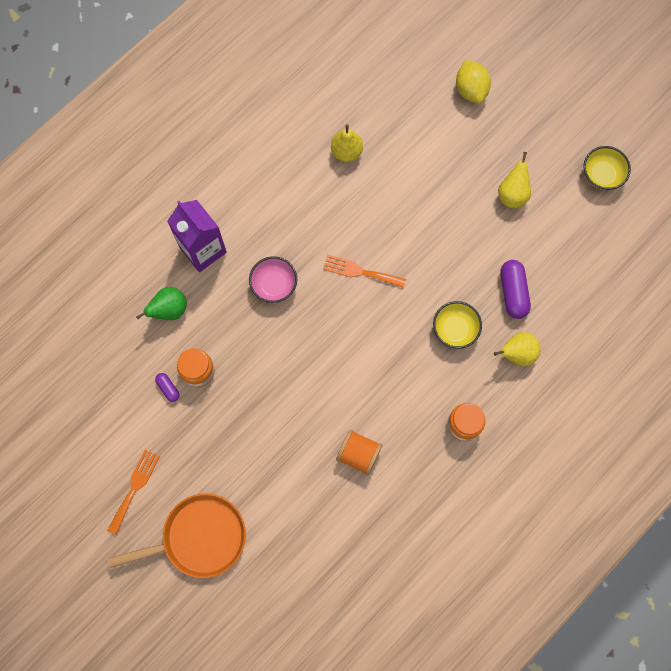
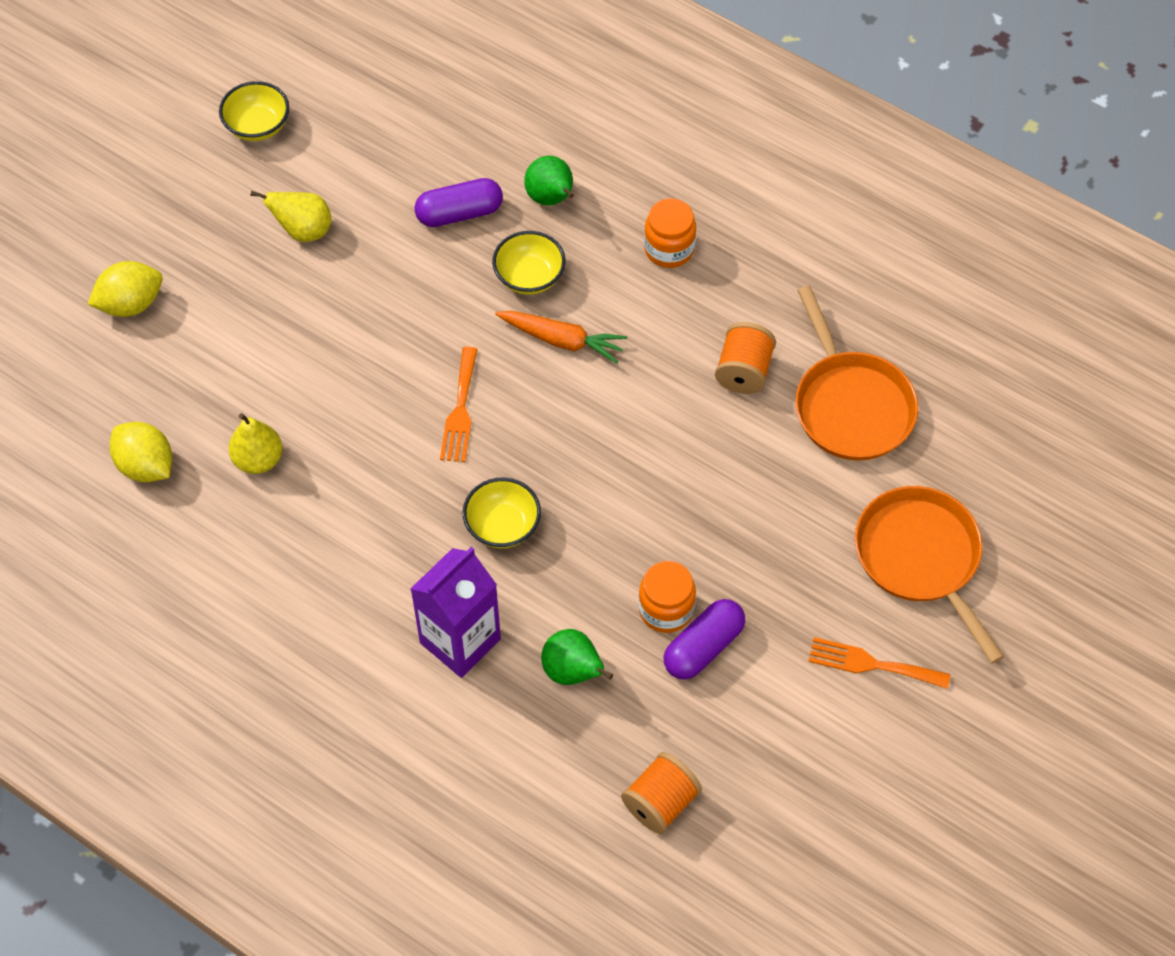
camera: 100 degrees left, 15 degrees down
purple capsule [155,373,180,402] -> purple capsule [664,599,745,680], size x1.87
pink bowl [249,256,297,303] -> yellow bowl [463,477,541,548]
yellow pear [494,332,541,366] -> green pear [524,156,574,206]
none -> yellow lemon [110,422,172,482]
none -> orange carrot [495,311,627,364]
none -> orange spool [621,752,702,834]
none -> orange pan [795,286,918,461]

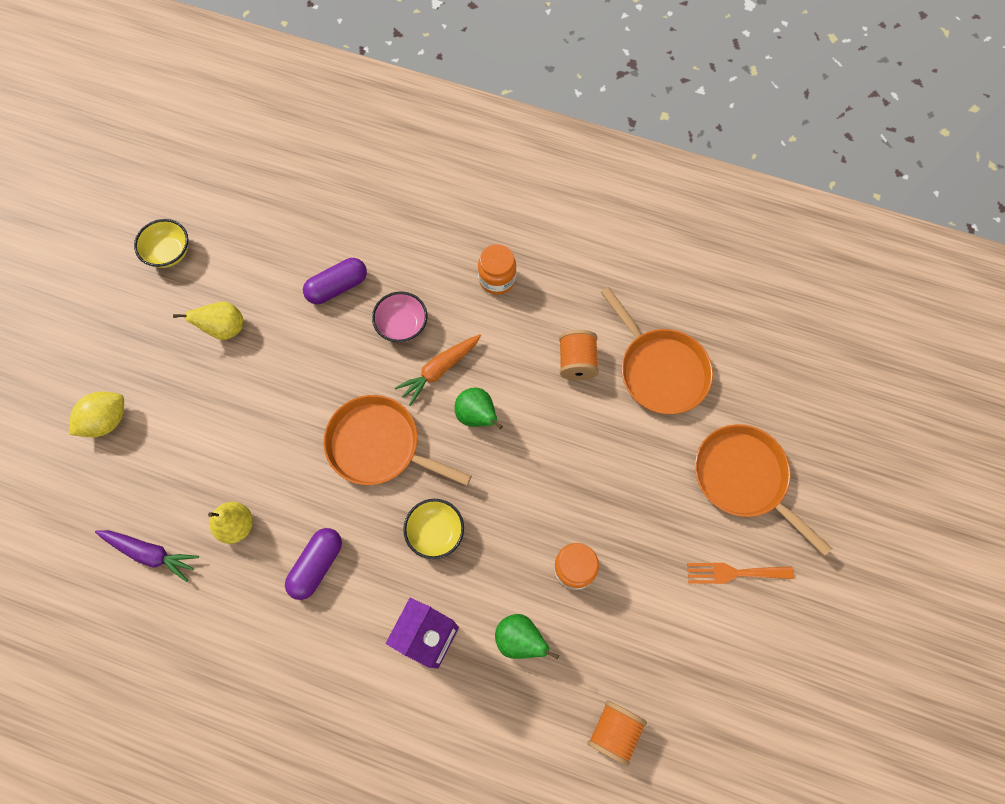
camera: 15 degrees left, 10 degrees up
yellow lemon [110,422,172,482] -> purple carrot [95,530,199,582]
orange fork [440,347,478,462] -> orange pan [324,395,472,486]
yellow bowl [492,231,565,295] -> pink bowl [372,292,427,343]
orange carrot [495,311,627,364] -> orange carrot turned 135 degrees clockwise [395,334,481,406]
green pear [524,156,574,206] -> green pear moved to [454,388,503,429]
purple capsule [664,599,745,680] -> purple capsule moved to [285,528,342,600]

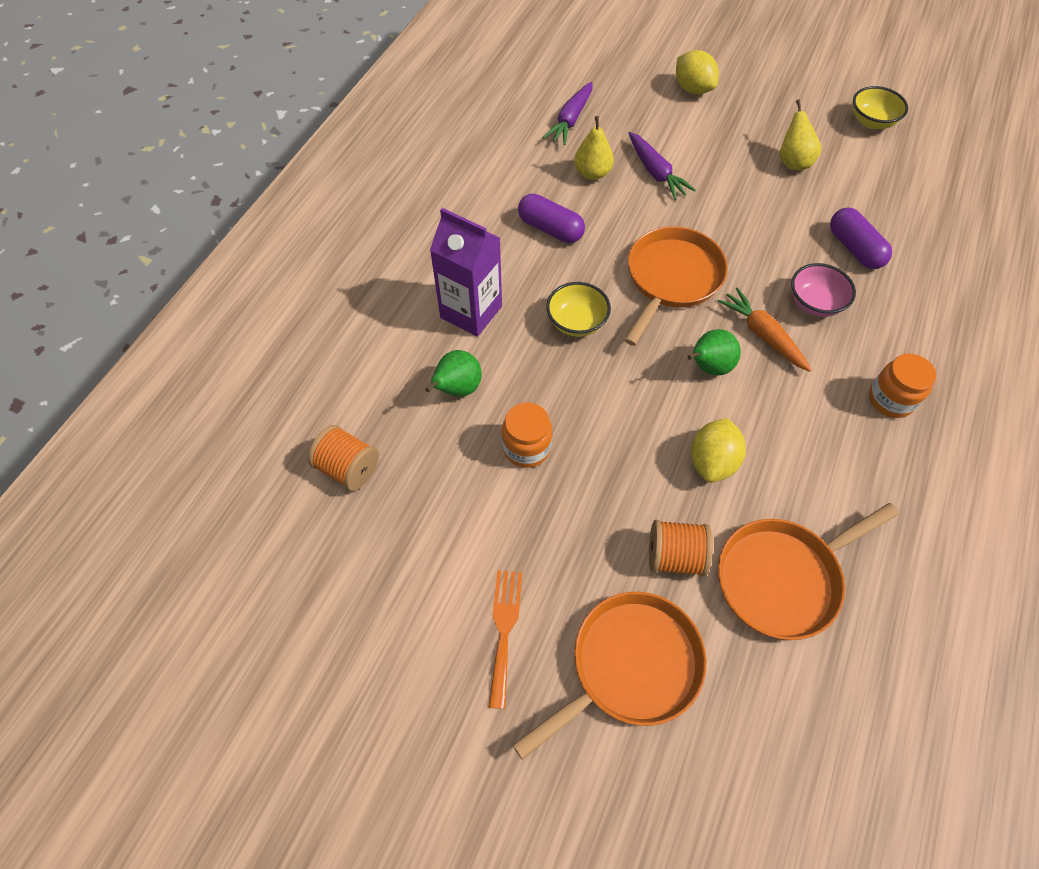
camera: 95 degrees right, 10 degrees down
orange spool [559,330,599,380] -> orange spool moved to [649,520,713,577]
none -> purple carrot [629,132,696,200]
none -> yellow lemon [691,418,746,483]

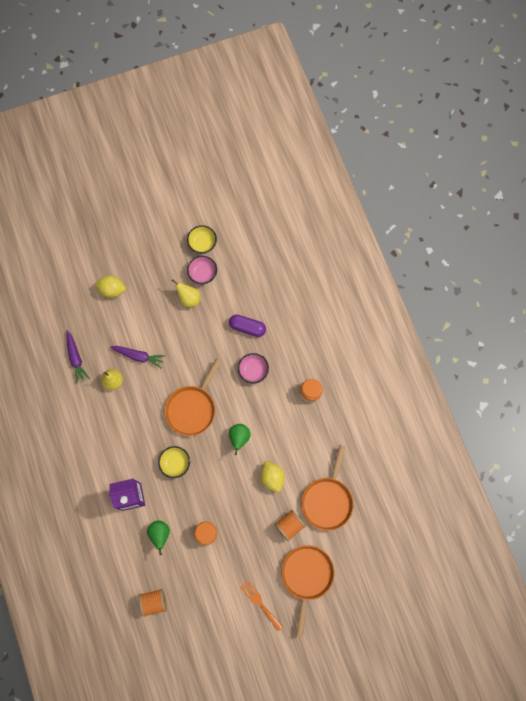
camera: 45 degrees left, 15 degrees up
purple capsule [518,193,585,243] -> none
orange pan [625,226,728,346] -> orange pan turned 135 degrees counterclockwise [164,359,221,436]
orange carrot [717,287,812,372] -> none
none -> pink bowl [187,256,217,284]

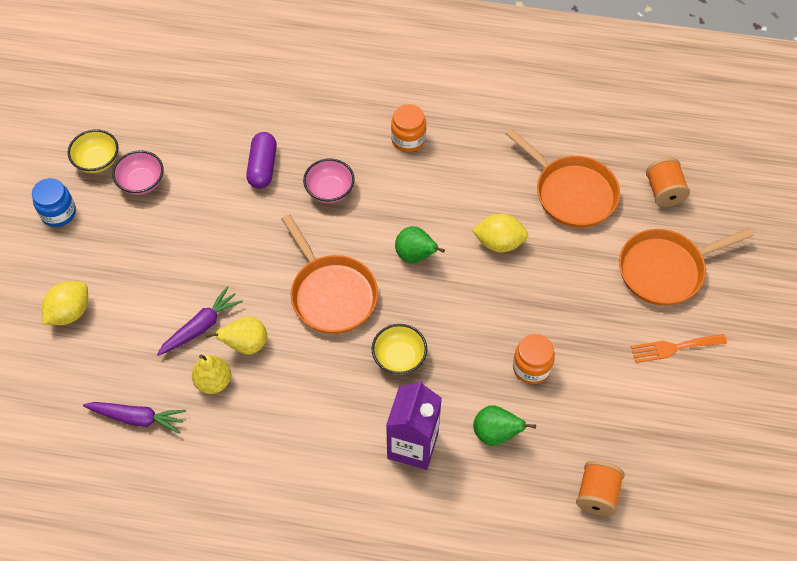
camera: 60 degrees left, 15 degrees down
yellow pear [172,279,200,307] -> yellow pear moved to [206,316,267,355]
purple capsule [229,314,266,337] -> purple capsule turned 45 degrees counterclockwise [246,132,277,189]
orange spool [274,510,306,541] -> orange spool moved to [646,158,690,207]
orange pan [281,545,334,637] -> orange pan turned 60 degrees counterclockwise [619,228,754,306]
none -> blue jar [32,178,76,227]

